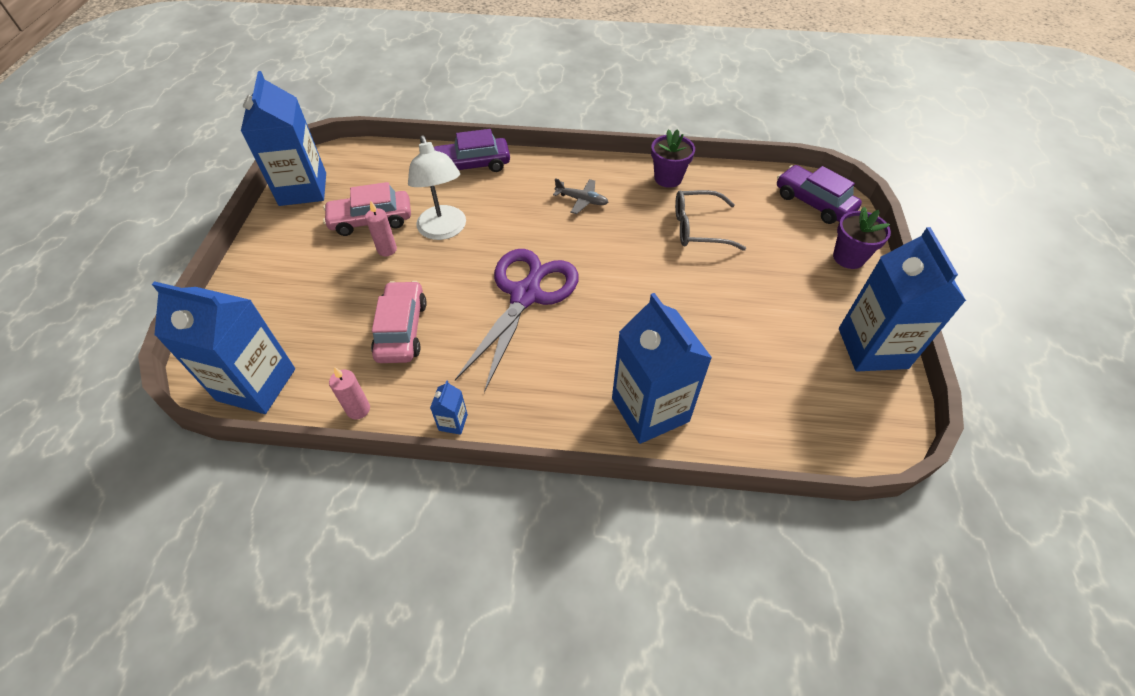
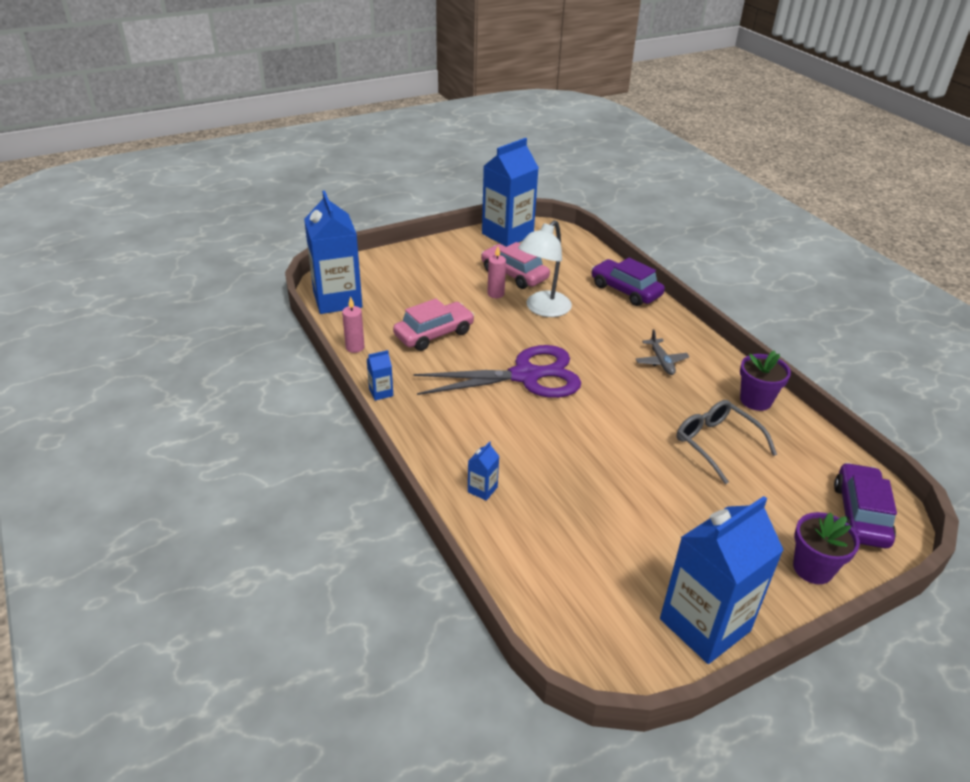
camera: 55 degrees right, 15 degrees down
blue carton [612,293,712,444] -> blue carton [468,441,499,501], size x0.40

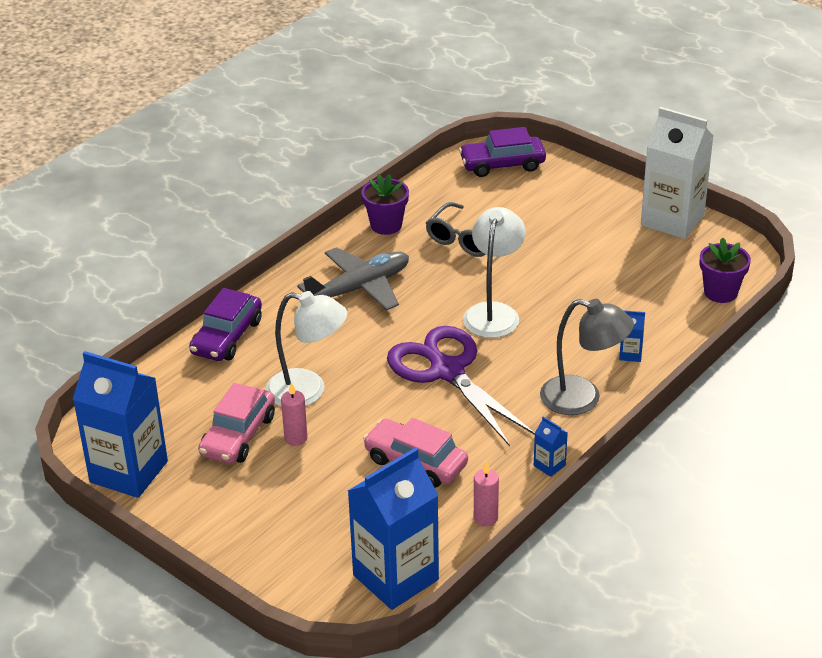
camera: 110 degrees left, 0 degrees up
grey plane [636,329,689,375] -> grey plane [297,247,409,310], size x1.88
blue carton [660,496,783,664] -> white carton [641,107,713,239]
purple flower pot [793,512,860,584] -> purple flower pot moved to [700,238,751,303]
none -> white lamp [463,207,526,338]
none -> grey lamp [540,299,634,415]

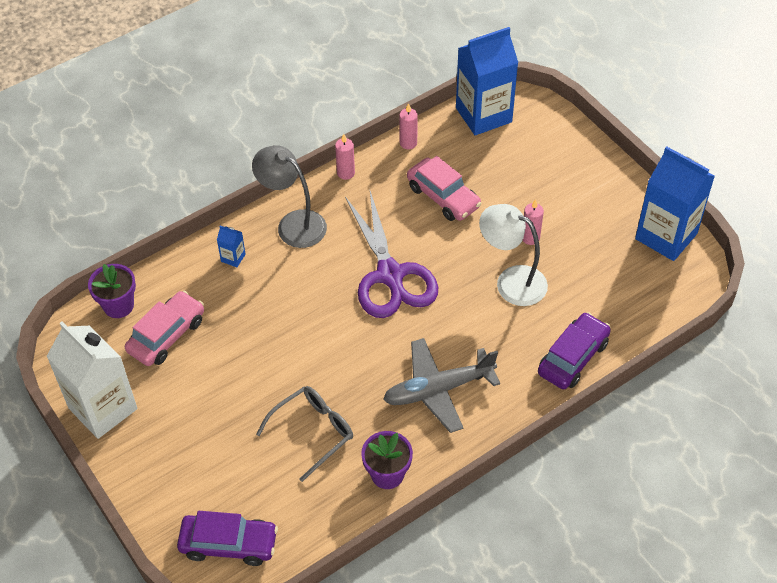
camera: 165 degrees left, 15 degrees up
pink car [198,383,275,464] -> pink car moved to [125,291,204,366]
white lamp [463,207,526,338] -> none
blue carton [534,416,568,477] -> pink candle [335,134,355,180]

